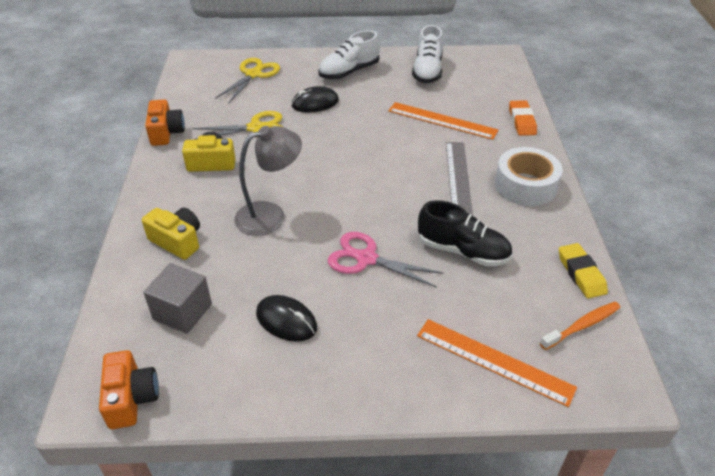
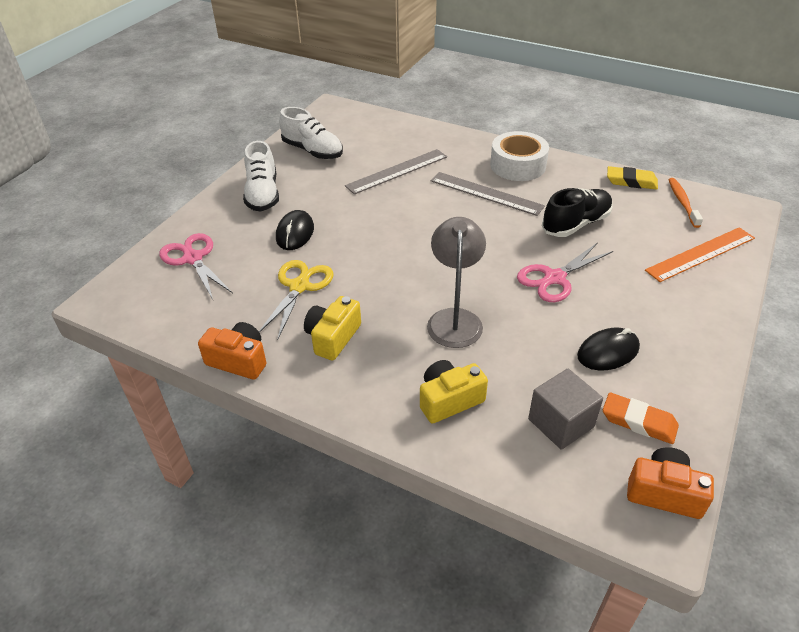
camera: 60 degrees left, 0 degrees up
yellow scissors [215,58,280,103] -> pink scissors [159,233,233,300]
orange ruler [388,102,499,140] -> grey ruler [345,149,447,194]
orange eraser [509,100,537,136] -> orange eraser moved to [603,393,679,444]

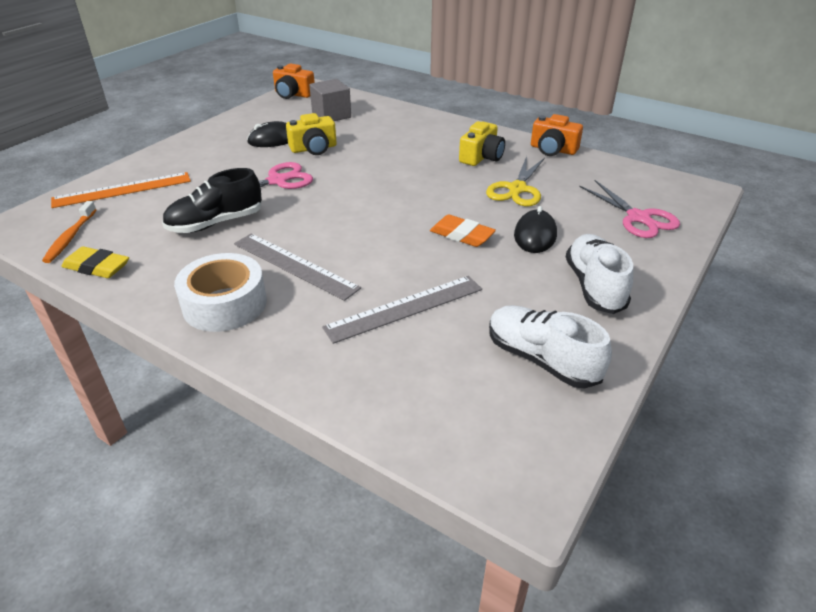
camera: 175 degrees left, 5 degrees down
yellow camera [420,360,488,424] -> yellow camera moved to [286,113,337,155]
grey lamp [427,217,486,348] -> none
orange eraser [603,393,679,444] -> orange eraser moved to [430,215,496,247]

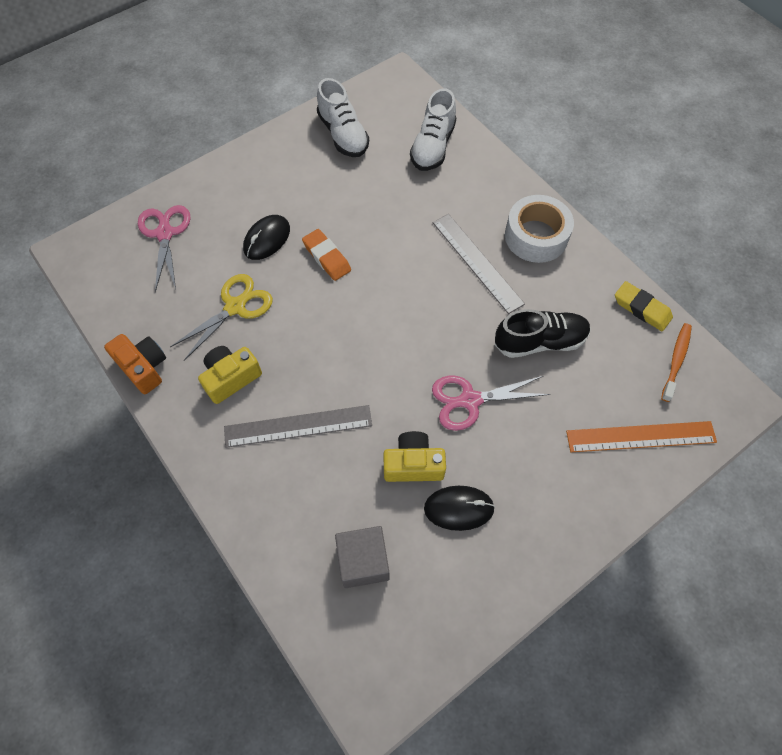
camera: 160 degrees left, 25 degrees up
orange camera [273,63,315,99] -> none
grey ruler [322,276,482,344] -> grey ruler moved to [224,405,372,448]
white shoe [566,234,633,314] -> white shoe moved to [410,88,456,171]

